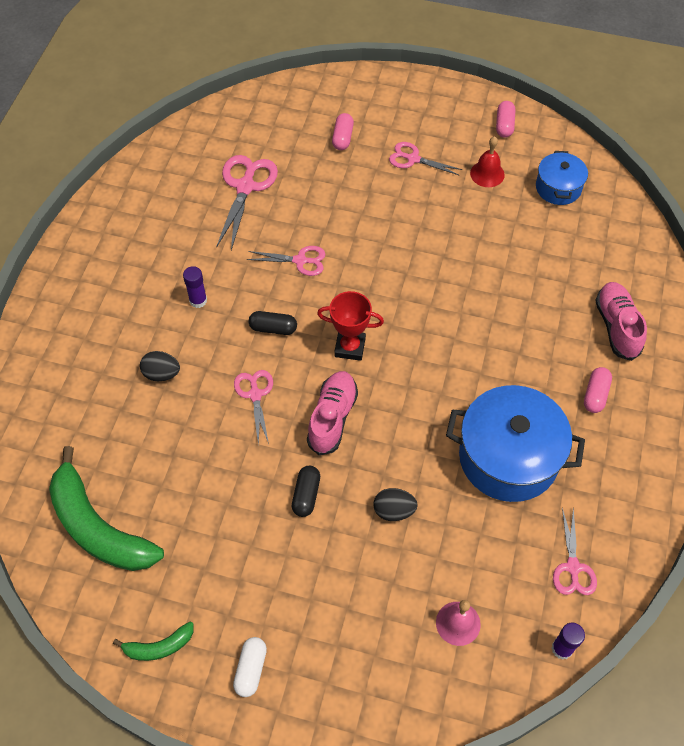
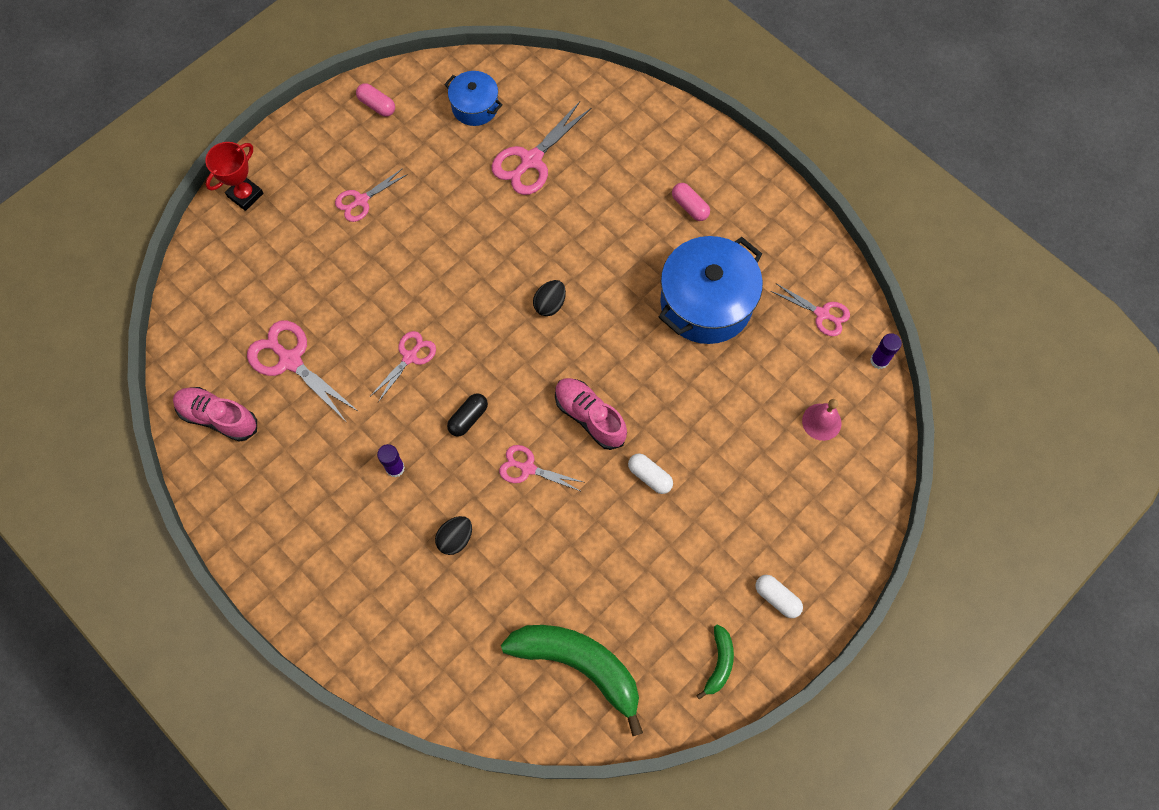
camera: 60 degrees left, 10 degrees up
green banana [49,446,164,571] -> green banana turned 135 degrees counterclockwise [501,625,643,736]
black capsule [292,466,320,517] -> white capsule [628,453,673,494]
red trophy [317,291,384,361] -> red trophy moved to [205,142,264,211]
pink capsule [332,113,354,150] -> none
black egg [373,488,418,521] -> black egg moved to [533,280,566,316]
red bell [470,136,505,187] -> none
pink shoe [595,282,647,361] -> pink shoe moved to [173,387,257,442]
none -> pink scissors [492,101,592,195]

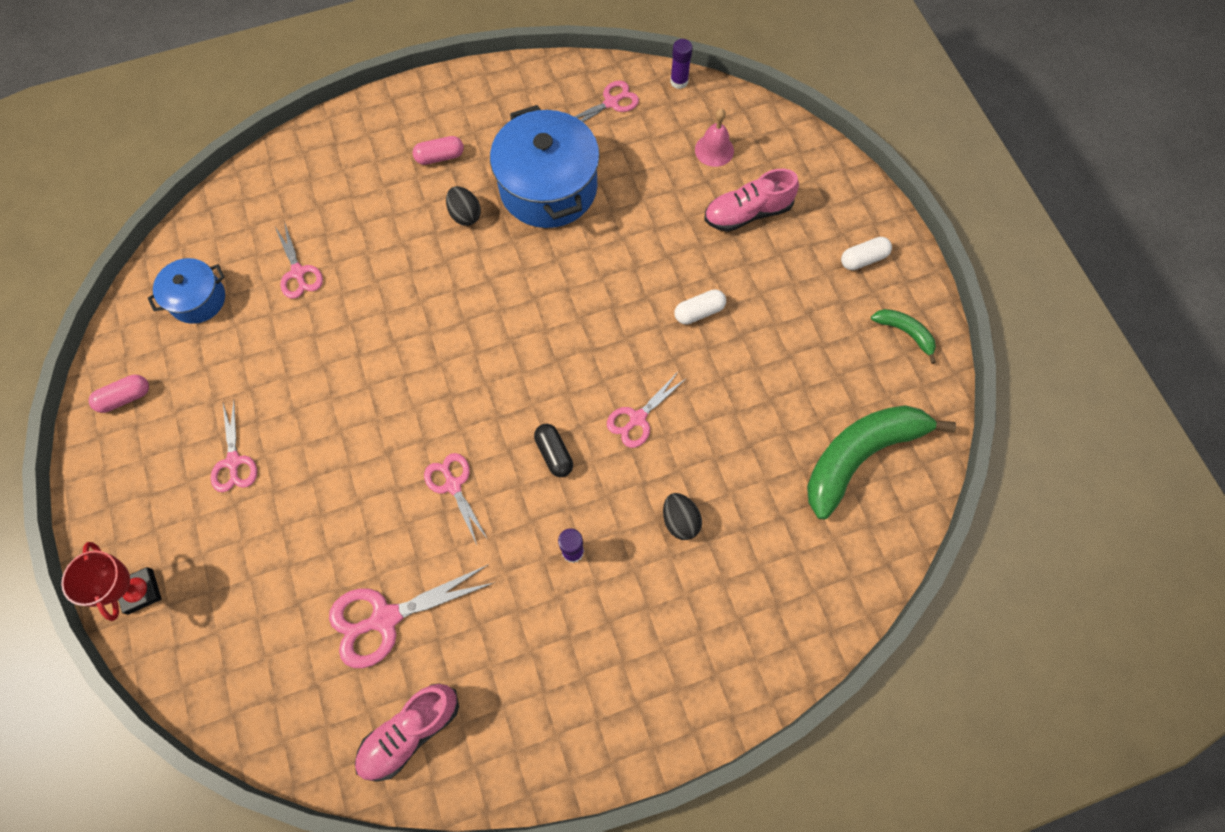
camera: 65 degrees left, 0 degrees up
pink scissors [492,101,592,195] -> pink scissors [275,224,323,299], size x0.63
black egg [533,280,566,316] -> black egg moved to [446,186,481,226]
pink shoe [555,378,627,450] -> pink shoe moved to [704,169,799,232]

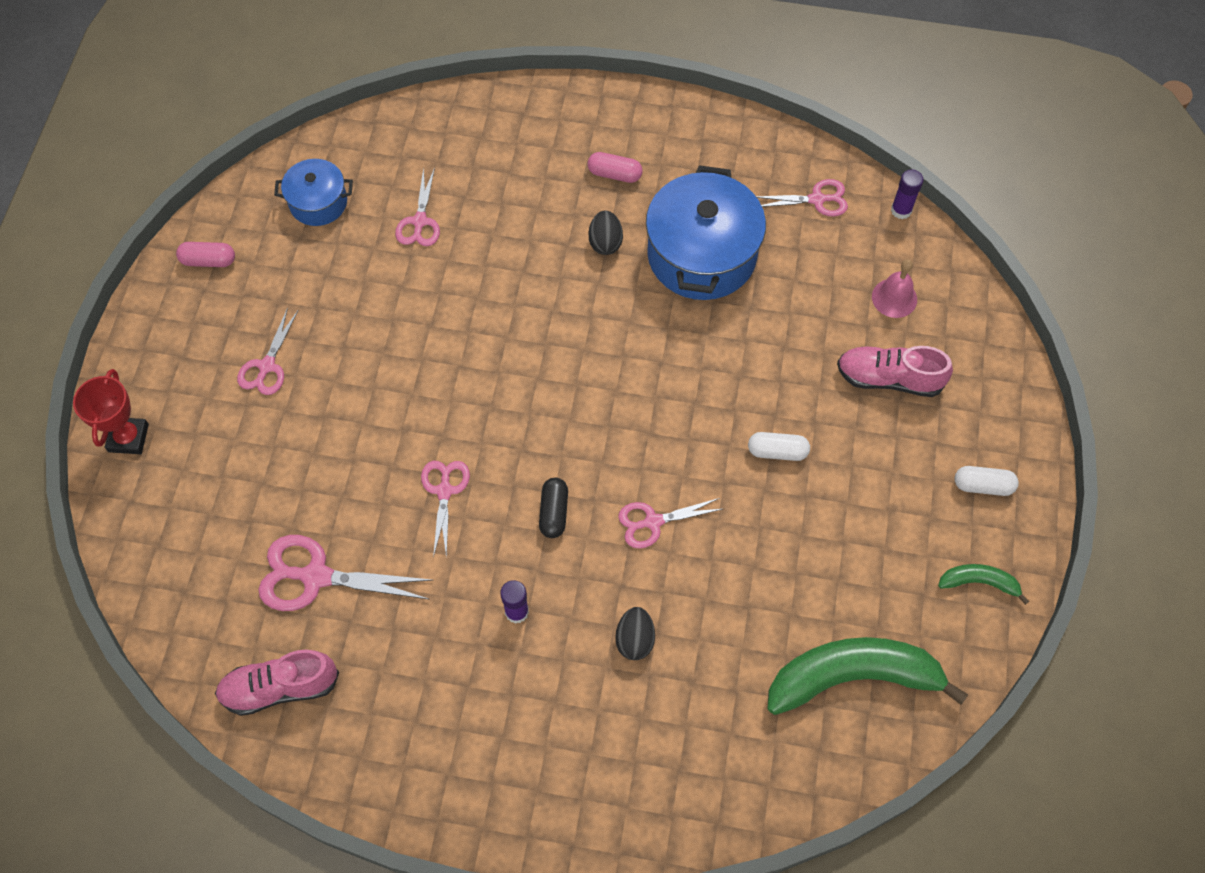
camera: 30 degrees right, 5 degrees down
green banana [871,309,936,364] -> green banana turned 60 degrees counterclockwise [938,564,1029,605]

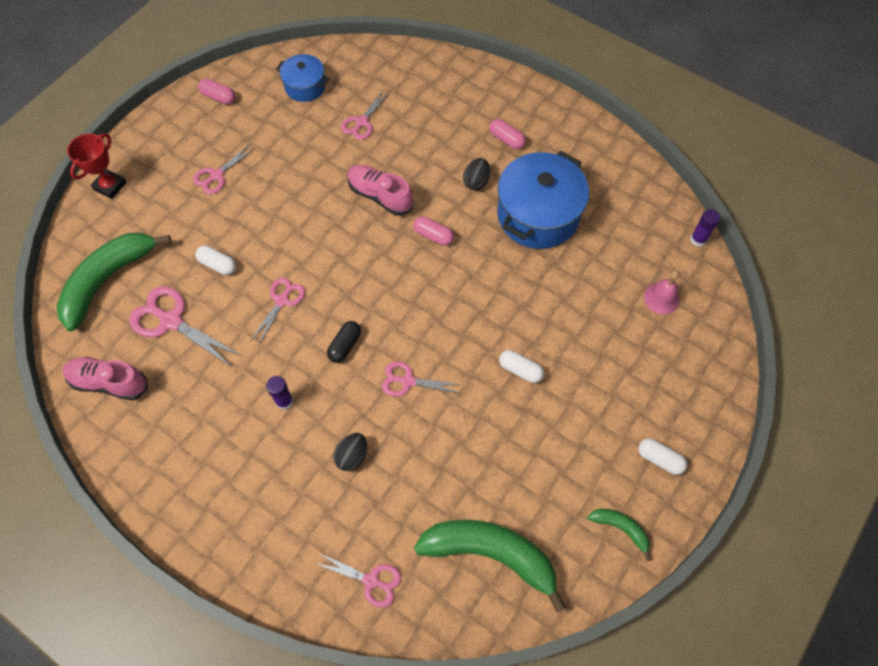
camera: 25 degrees right, 0 degrees up
pink scissors [756,179,848,217] -> pink scissors moved to [315,553,401,608]
pink shoe [837,346,953,397] -> pink shoe moved to [348,165,413,216]
none -> green banana [57,233,171,331]
none -> white capsule [195,245,236,275]
none -> pink capsule [413,216,454,246]

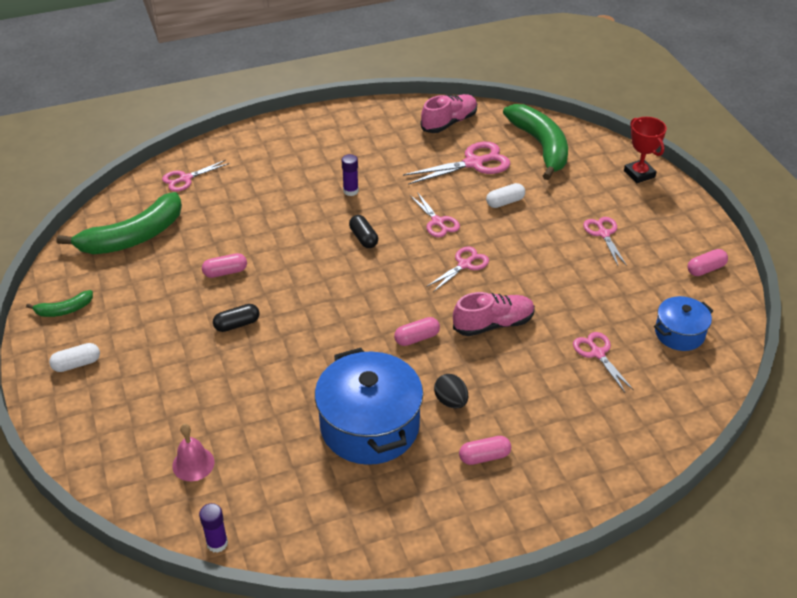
camera: 125 degrees right, 20 degrees down
black egg [333,433,367,471] -> none
pink scissors [382,362,462,396] -> pink scissors moved to [426,247,489,292]
white capsule [499,350,544,383] -> black capsule [213,304,260,332]
none -> pink capsule [202,253,247,278]

